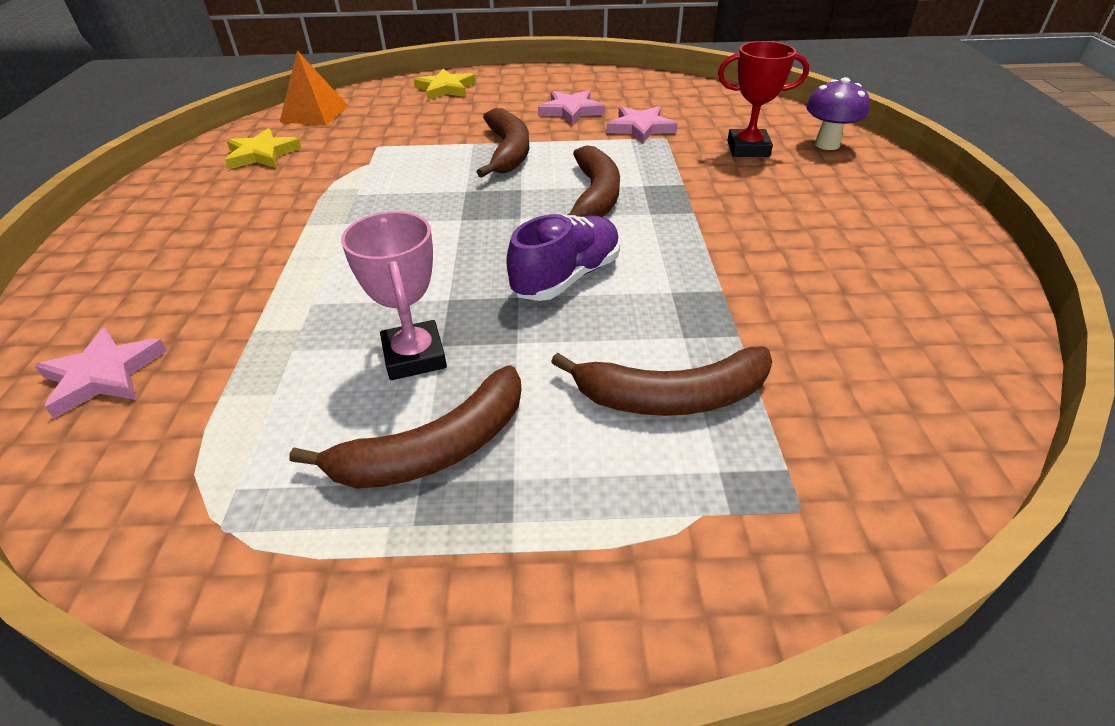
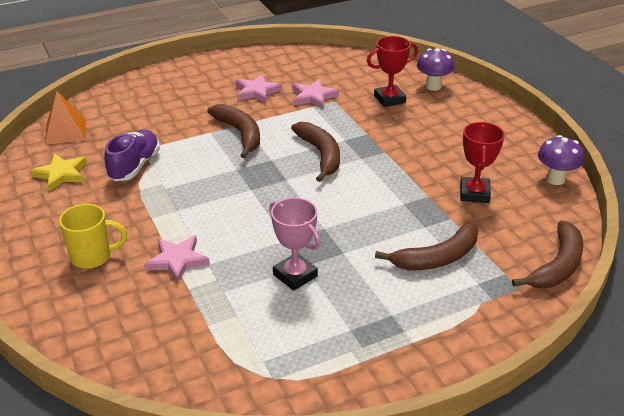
camera: 25 degrees left, 5 degrees down
pink star [35,328,167,418] -> pink star moved to [144,235,210,283]
brown banana [289,365,522,489] -> brown banana moved to [512,220,583,288]
yellow star [414,69,475,100] -> none
purple shoe [506,214,620,301] -> purple shoe moved to [104,130,160,181]
none -> yellow mug [59,204,127,269]
none -> red trophy [460,122,505,203]
none -> purple mushroom [538,135,584,185]

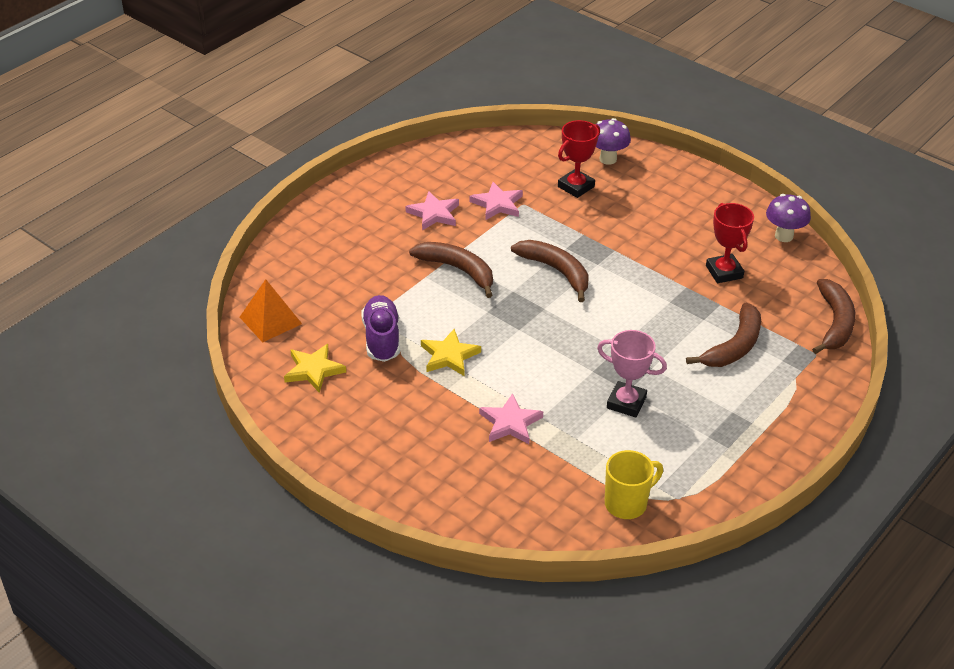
camera: 25 degrees left, 5 degrees up
yellow mug [59,204,127,269] -> yellow mug moved to [605,450,663,519]
none -> yellow star [421,329,481,376]

